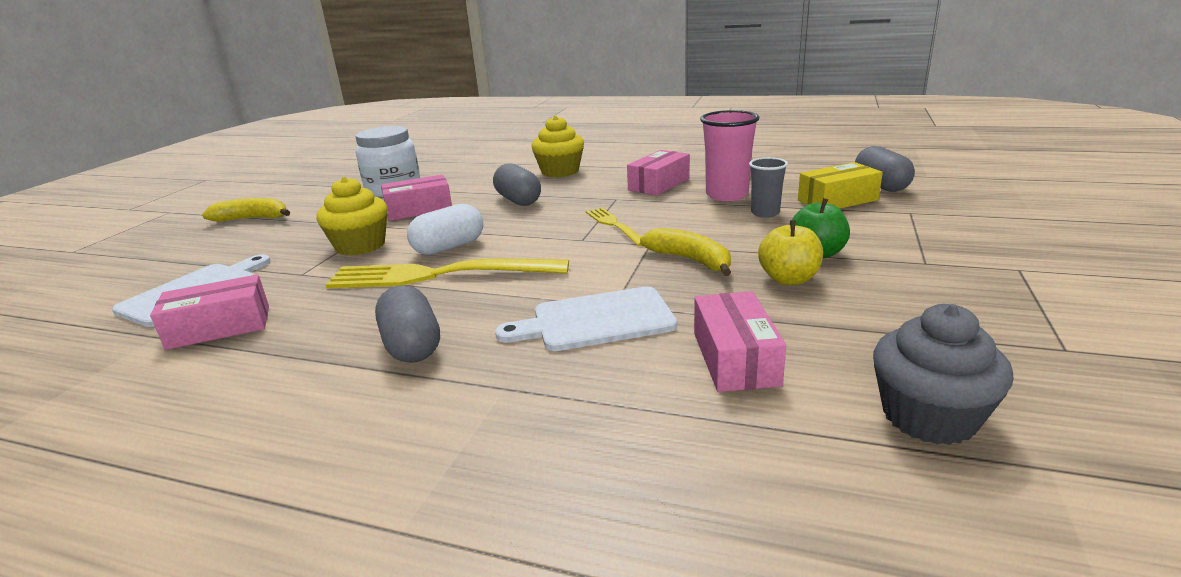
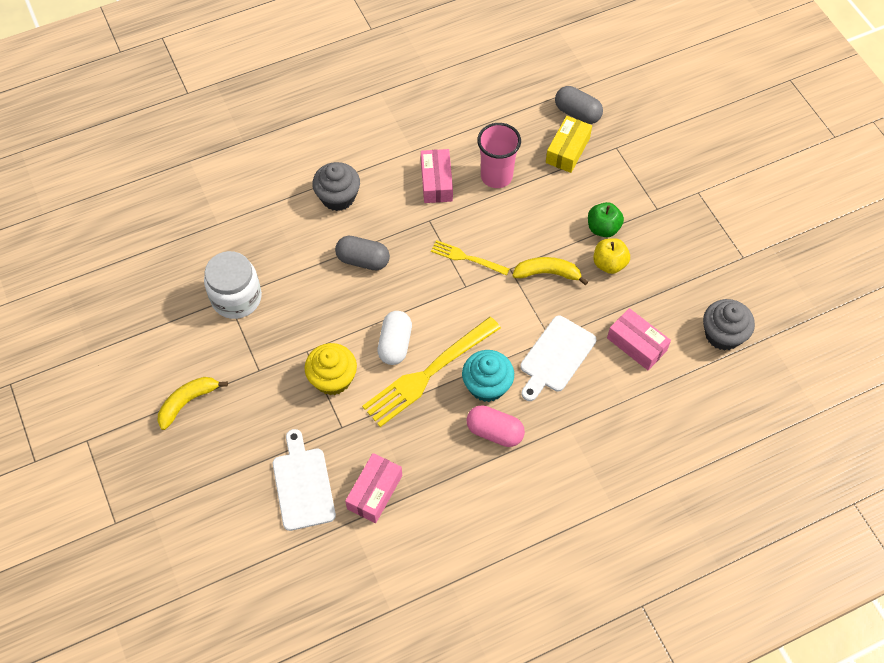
camera: 45 degrees left, 35 degrees up
grey capsule [375,285,440,363] -> pink capsule [466,405,525,447]
pink box [381,175,452,221] -> none
yellow cupcake [531,116,584,177] -> grey cupcake [312,162,360,211]
grey cup [749,157,788,218] -> none
none -> turquoise cupcake [462,350,514,402]

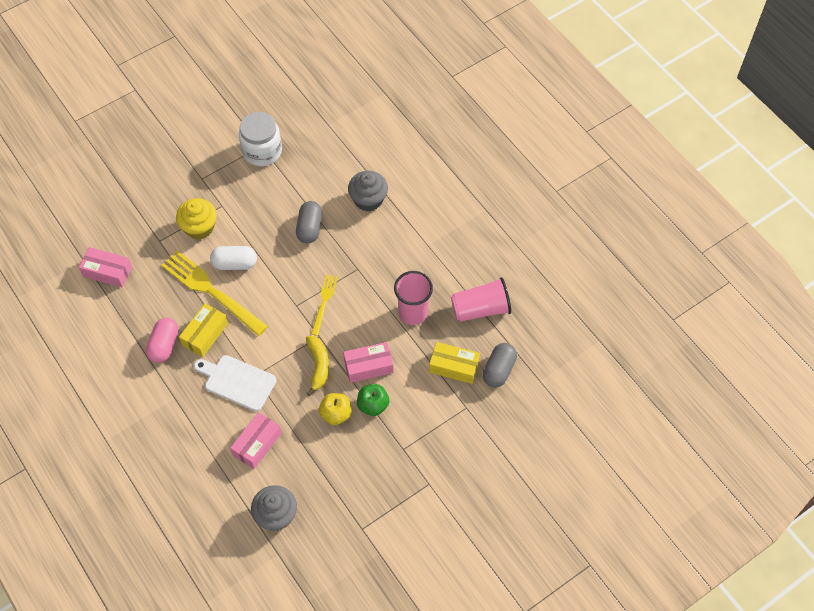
camera: 80 degrees right, 0 degrees up
yellow banana [158,377,228,430] -> none
white cutting board [273,429,336,531] -> none
pink box [421,149,453,203] -> pink box moved to [343,342,393,383]
turquoise cupcake [462,350,514,402] -> yellow box [179,303,228,357]
none -> pink cup [451,277,511,322]

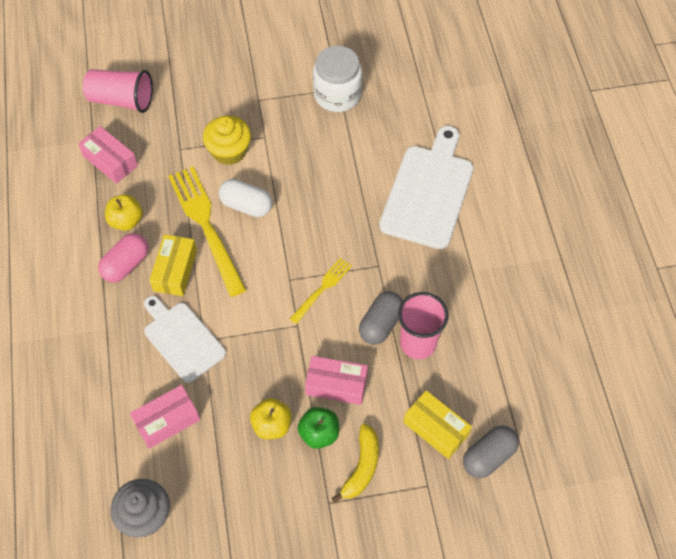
camera: 25 degrees right, 0 degrees up
yellow box [179,303,228,357] -> yellow box turned 45 degrees counterclockwise [149,234,197,296]
grey capsule [296,201,322,244] -> grey capsule moved to [359,291,403,345]
yellow banana [306,336,329,396] -> yellow banana moved to [332,424,379,503]
grey cupcake [348,171,388,211] -> white cutting board [379,126,473,249]
pink cup [451,277,511,322] -> pink cup moved to [83,69,153,113]
none -> yellow apple [105,194,143,231]

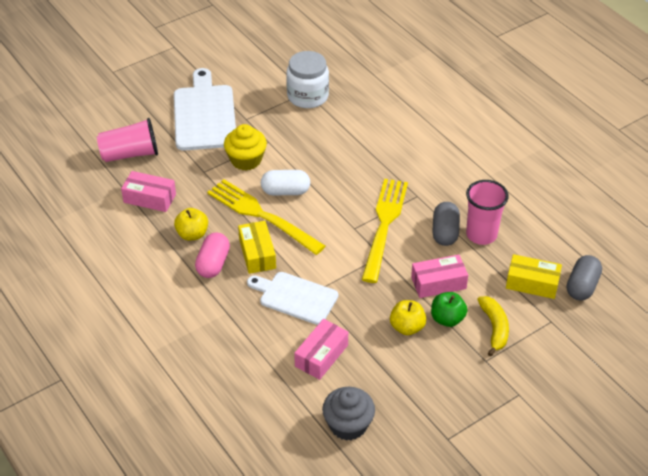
camera: 25 degrees left, 15 degrees down
yellow fork [290,258,352,324] -> yellow fork [361,179,408,283], size x1.90
white cutting board [379,126,473,249] -> white cutting board moved to [174,68,236,150]

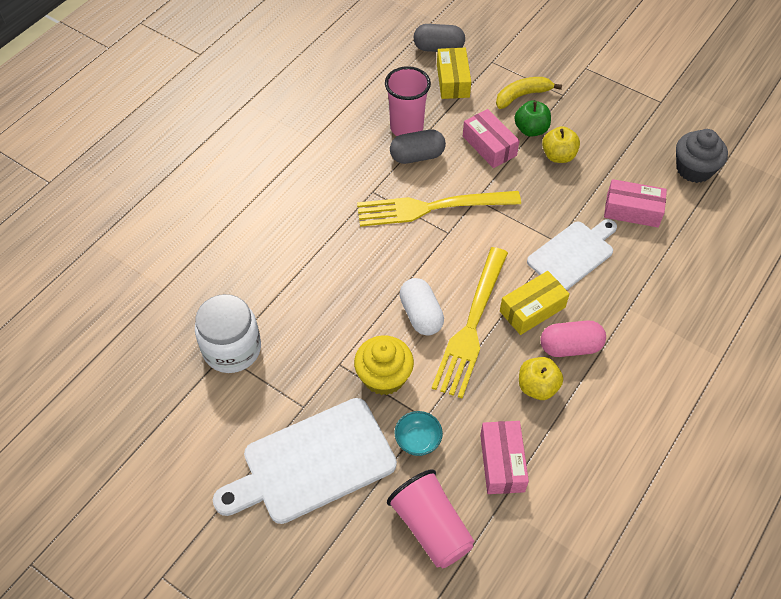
camera: 110 degrees left, 10 degrees up
white cutting board [247,272,338,325] -> white cutting board turned 135 degrees counterclockwise [527,219,617,290]
none -> turquoise bowl [395,411,443,456]

